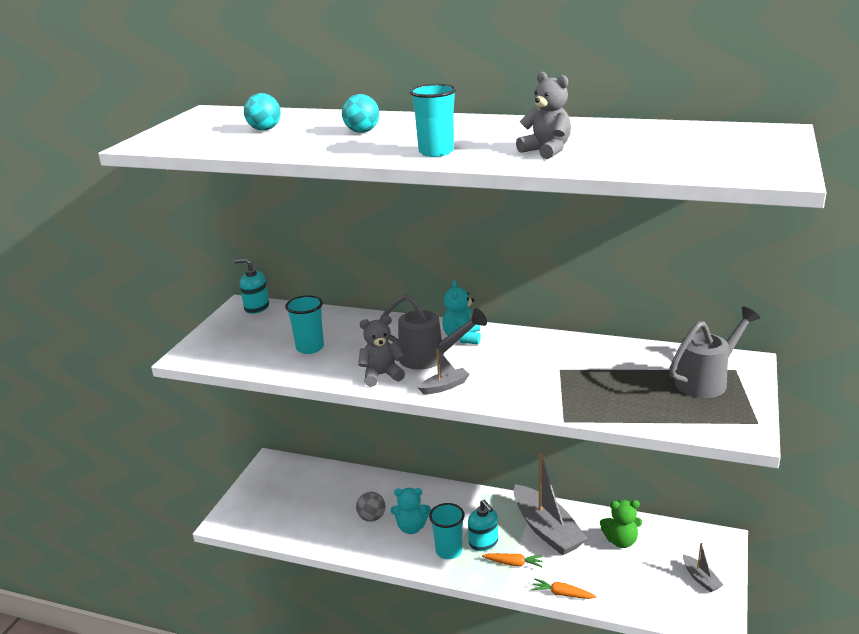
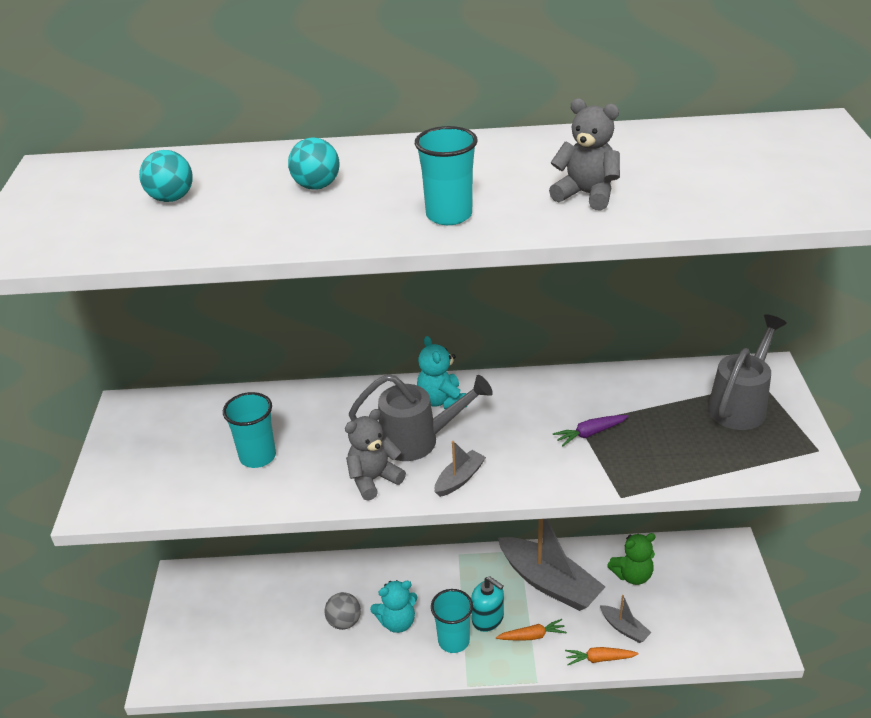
camera: 20 degrees left, 10 degrees up
turquoise soap dispenser [234,258,269,314] -> none
grey boat [683,543,723,592] -> grey boat moved to [600,595,652,643]
none -> purple carrot [553,415,629,447]

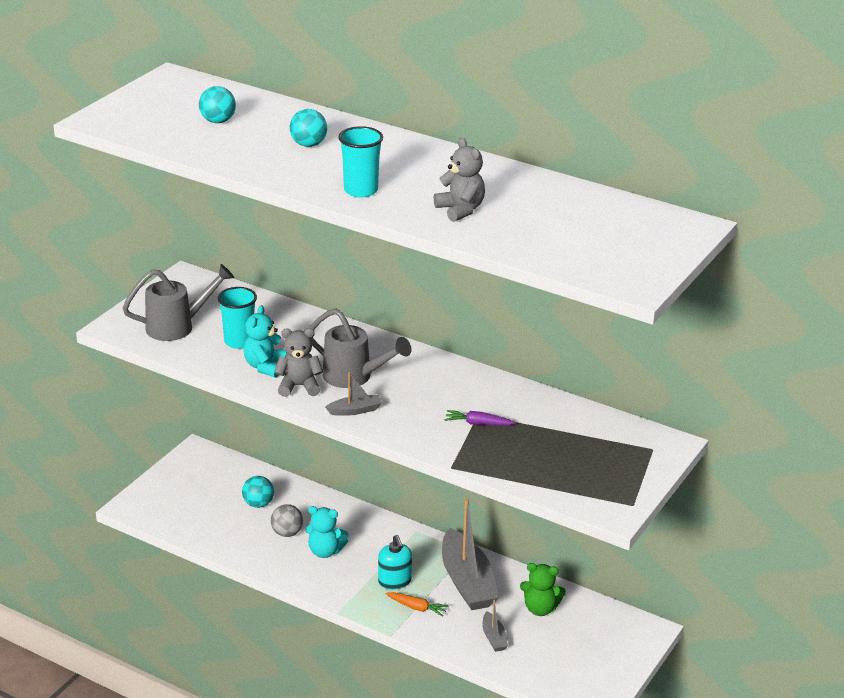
camera: 30 degrees right, 5 degrees down
turquoise teddy bear [417,336,467,409] -> turquoise teddy bear moved to [243,305,287,378]
turquoise cup [431,589,473,653] -> none
orange carrot [565,647,639,665] -> none
grey watering can [708,314,787,430] -> grey watering can moved to [123,264,234,341]
none -> turquoise ball [242,476,274,508]

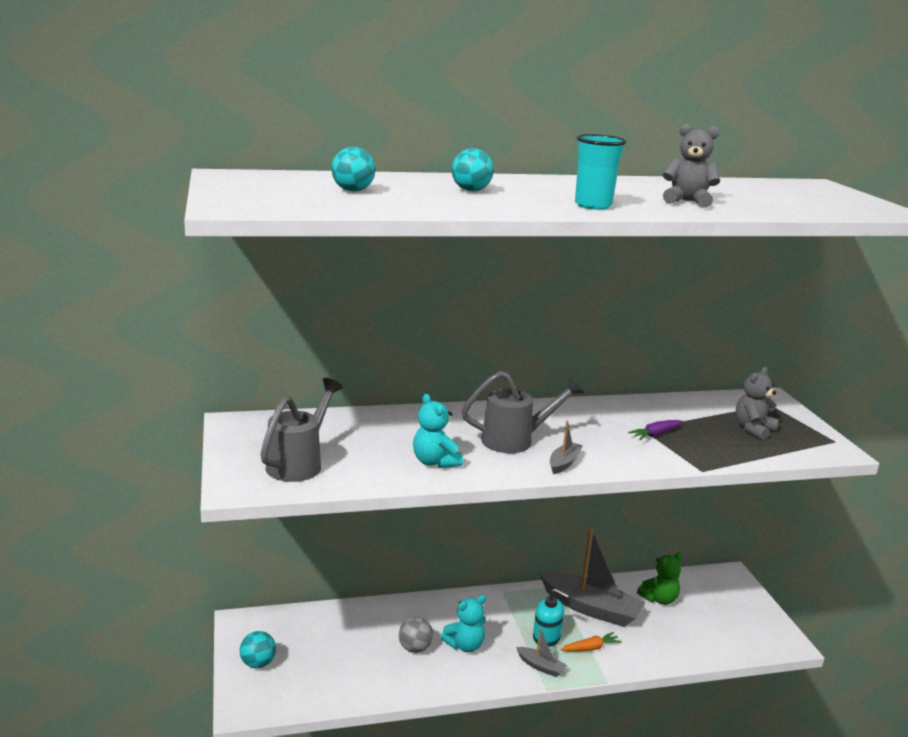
camera: 45 degrees left, 10 degrees down
turquoise cup [218,287,257,349] -> none
turquoise ball [242,476,274,508] -> turquoise ball moved to [240,631,276,668]
grey teddy bear [274,328,323,397] -> grey teddy bear moved to [735,367,779,440]
grey boat [482,600,508,652] -> grey boat moved to [516,628,567,677]

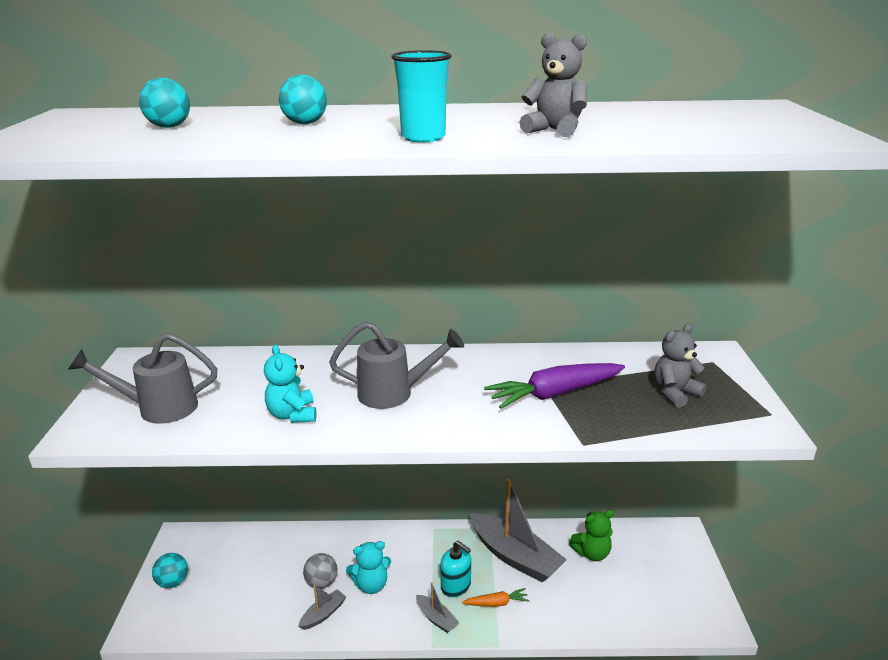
camera: 15 degrees right, 5 degrees up
grey watering can [260,378,343,482] -> grey watering can turned 135 degrees counterclockwise [68,333,217,424]
grey boat [550,421,583,474] -> grey boat moved to [298,585,346,630]
purple carrot [628,420,683,440] -> purple carrot [484,363,625,409], size x1.98

